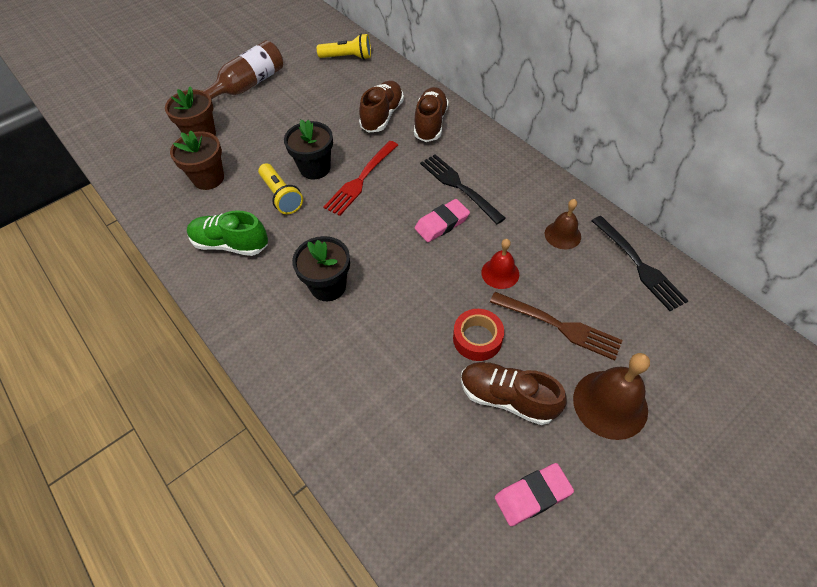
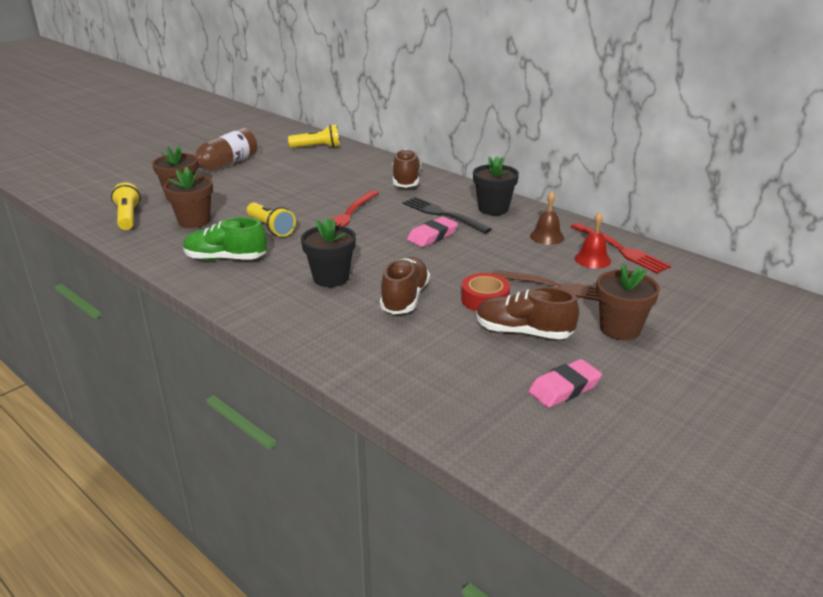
camera: 10 degrees left, 25 degrees down
black flower pot [284,119,333,179] -> black flower pot moved to [473,156,519,215]
brown shoe [359,81,404,133] -> brown shoe moved to [380,257,430,314]
red bell [481,239,519,289] -> red bell moved to [575,212,611,269]
brown bell [573,353,650,440] -> brown flower pot [596,264,660,340]
black fork [592,216,688,311] -> red fork [571,223,671,274]
none -> yellow flashlight [111,183,141,230]

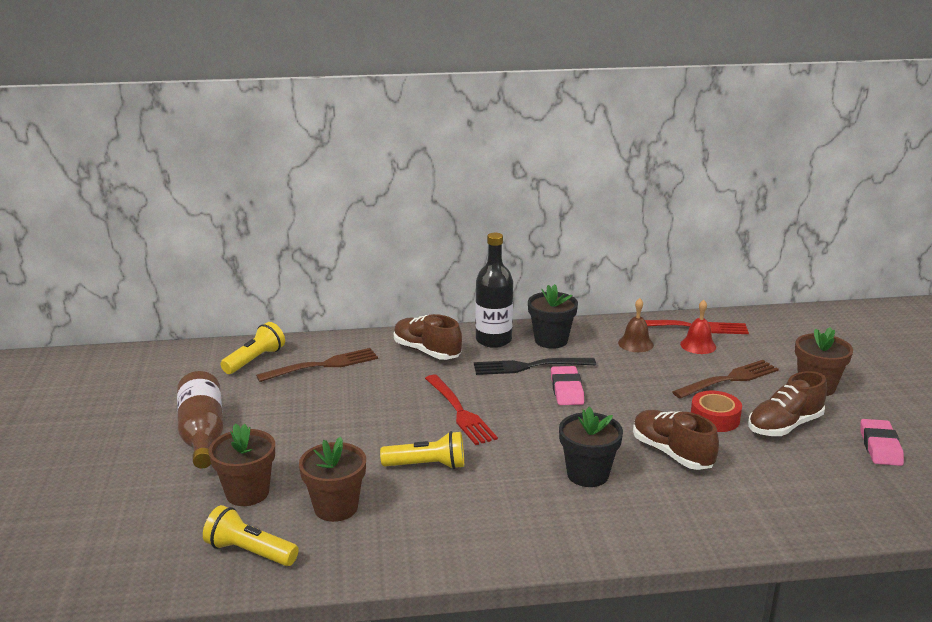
camera: 50 degrees left, 5 degrees down
green shoe [183,217,266,260] -> none
none -> brown fork [256,348,378,382]
none -> black bottle [475,233,513,348]

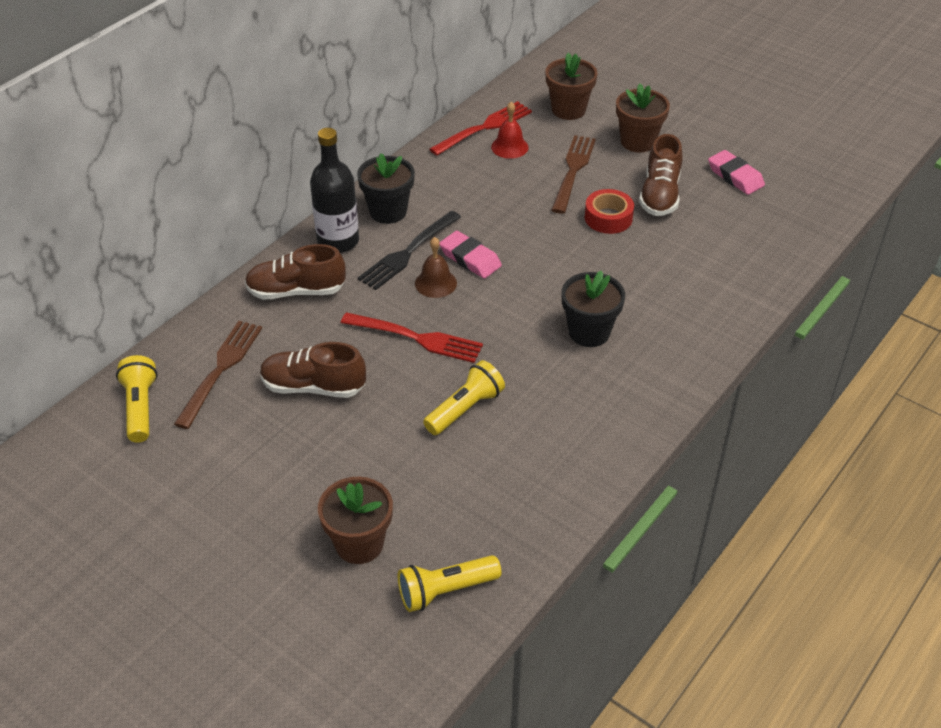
camera: 45 degrees left, 20 degrees up
brown bottle [177,371,224,469] -> none
brown flower pot [299,437,366,522] -> brown flower pot moved to [546,53,597,120]
brown bell [618,298,654,352] -> brown bell moved to [415,237,457,298]
brown shoe [633,410,719,470] -> brown shoe moved to [260,342,366,398]

